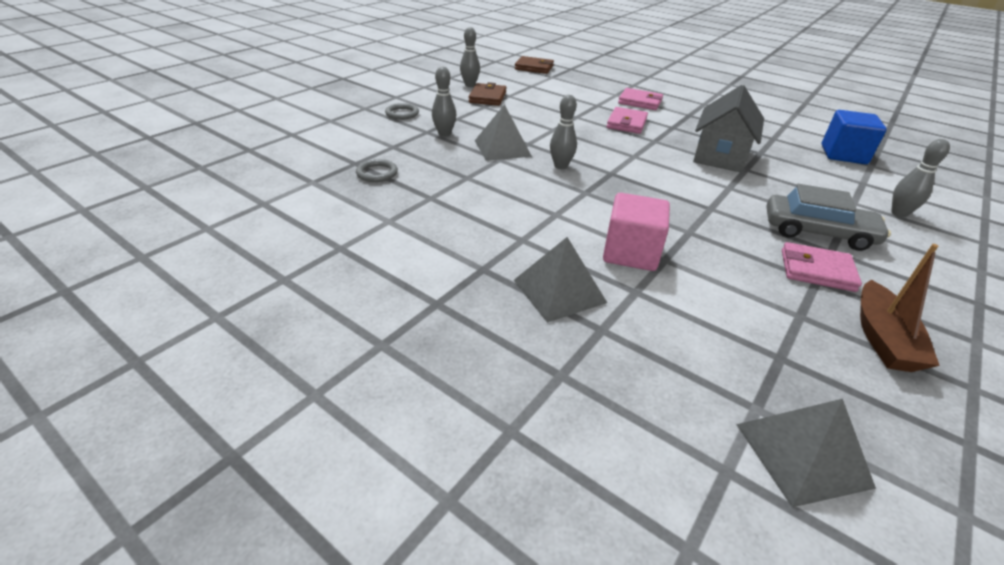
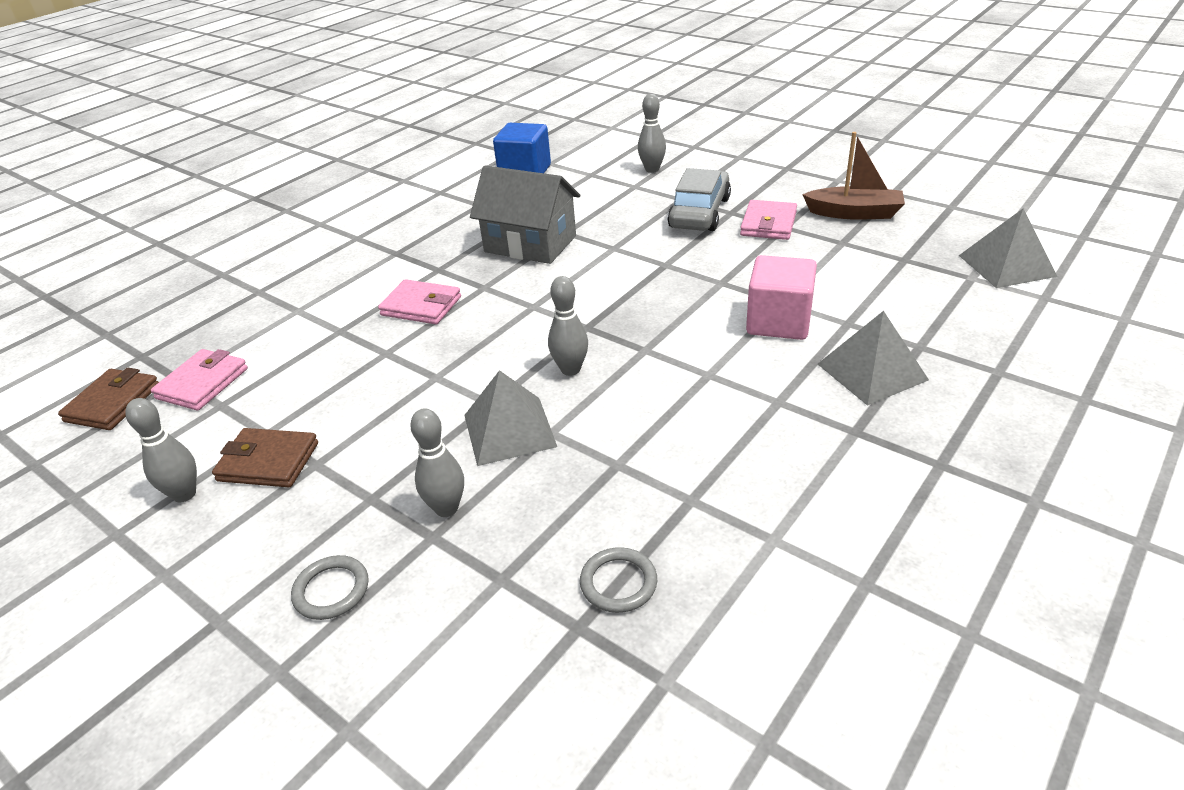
camera: 85 degrees left, 0 degrees up
pink wallet [618,88,663,110] -> pink wallet moved to [151,349,248,411]

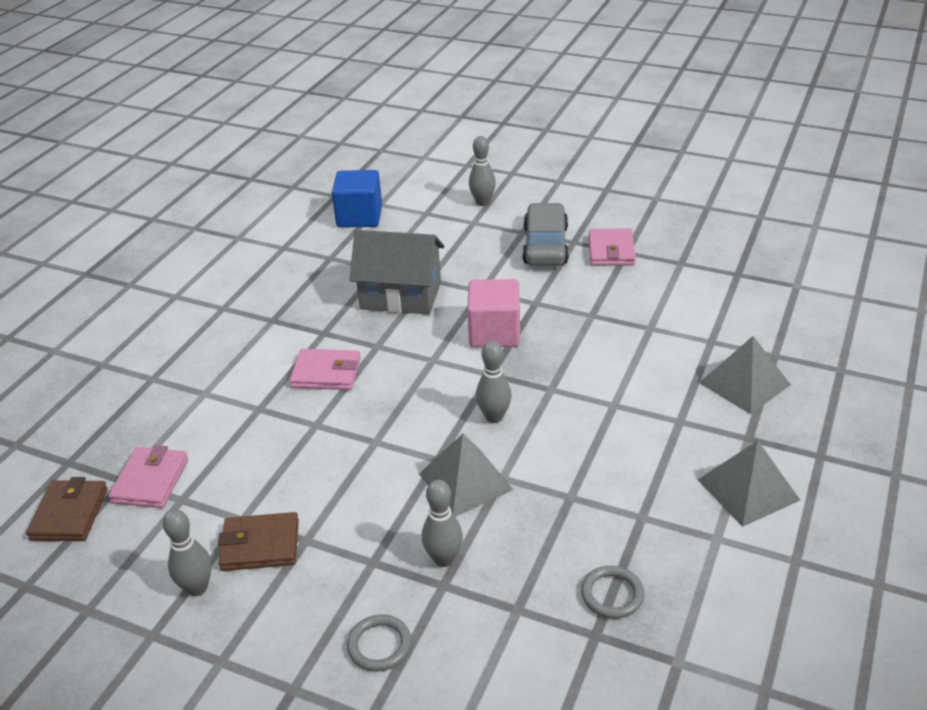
camera: 15 degrees left, 0 degrees up
pink cube [746,255,817,340] -> pink cube moved to [467,279,520,348]
brown boat [802,132,905,220] -> none
grey pyramid [959,208,1057,288] -> grey pyramid moved to [698,441,800,527]

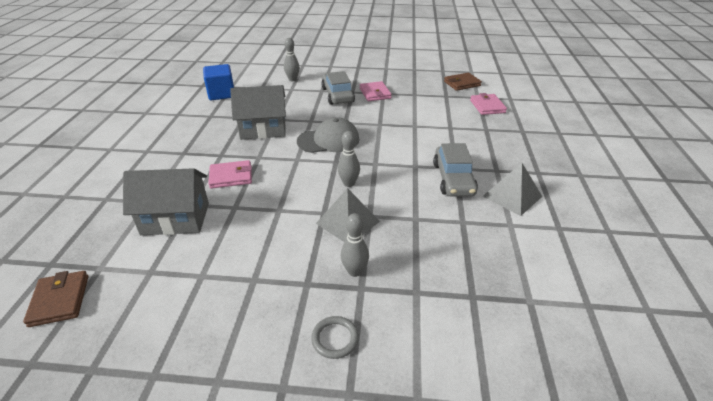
camera: 20 degrees left, 0 degrees up
pink wallet [108,445,188,508] -> pink wallet moved to [470,93,507,115]
grey bowling pin [163,509,212,596] -> none
brown wallet [218,512,299,571] -> brown wallet moved to [444,73,482,91]
pink cube [467,279,520,348] -> grey cap [297,117,359,153]
grey ring [581,566,644,619] -> none
grey pyramid [699,336,791,414] -> none
none -> grey house [123,168,209,235]
none -> grey car [433,143,478,197]

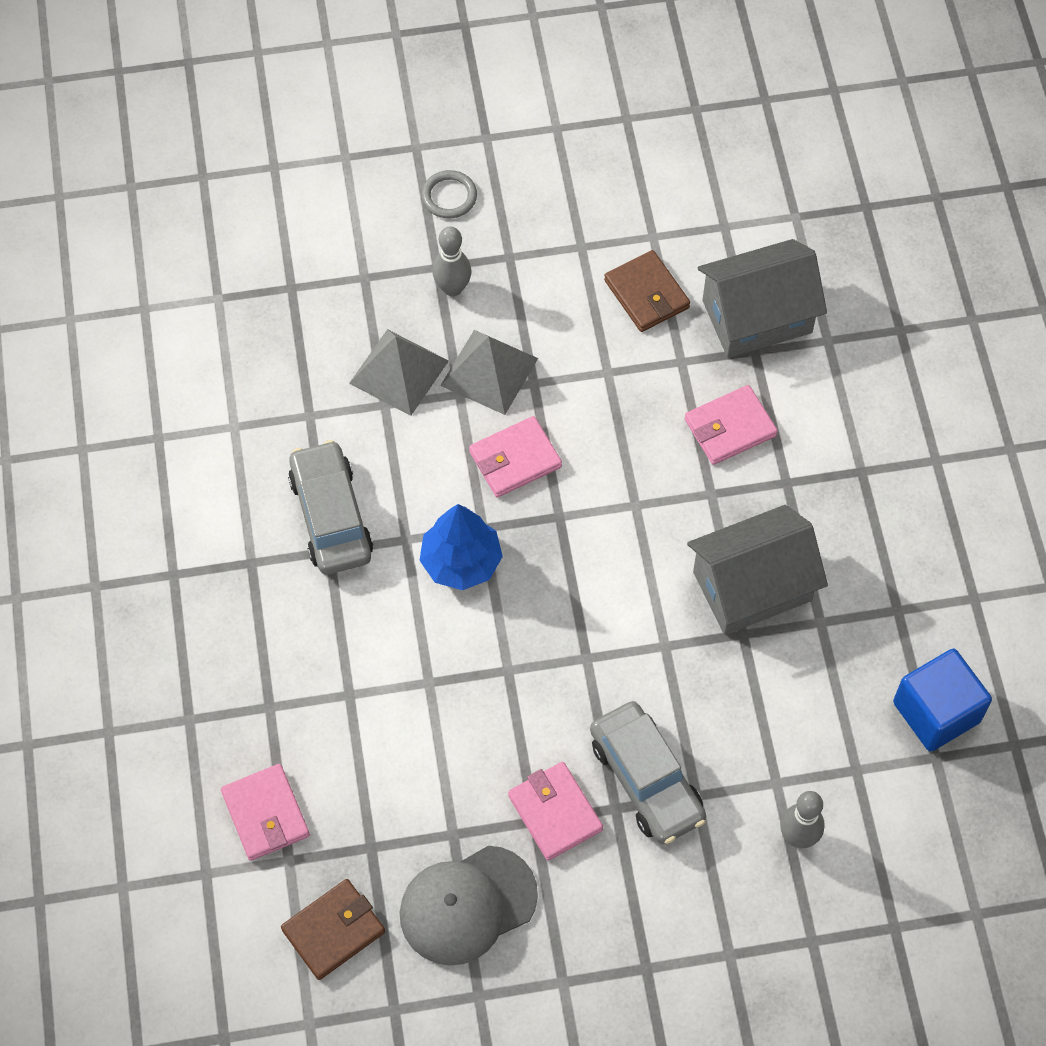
camera: 165 degrees right, 25 degrees up
brown wallet [23,271,88,327] -> brown wallet moved to [604,250,690,332]
grey cap [297,117,359,153] -> grey cap moved to [400,846,538,966]
grey bowling pin [338,131,360,187] -> pink wallet [469,416,562,497]
grey pyramid [483,163,543,216] -> grey pyramid moved to [349,329,449,416]
none -> blue tree [419,504,503,590]

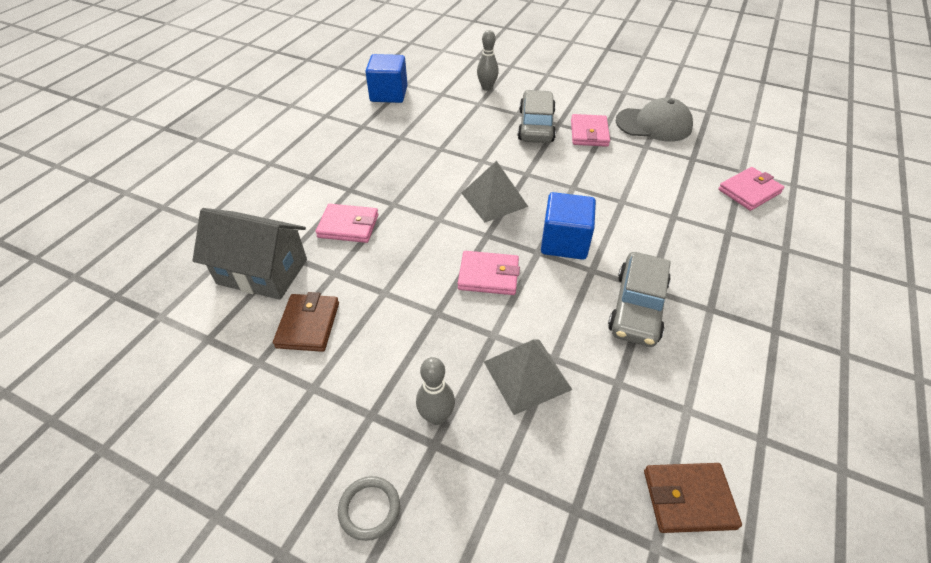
camera: 145 degrees left, 15 degrees down
pink wallet [221,764,310,861] -> pink wallet turned 45 degrees clockwise [718,167,784,211]
brown wallet [281,879,385,980] -> brown wallet moved to [644,463,742,533]
blue tree [419,504,503,590] -> blue cube [541,192,596,260]
grey pyramid [440,330,538,415] -> grey pyramid moved to [461,161,528,222]
grey house [687,505,828,635] -> none

